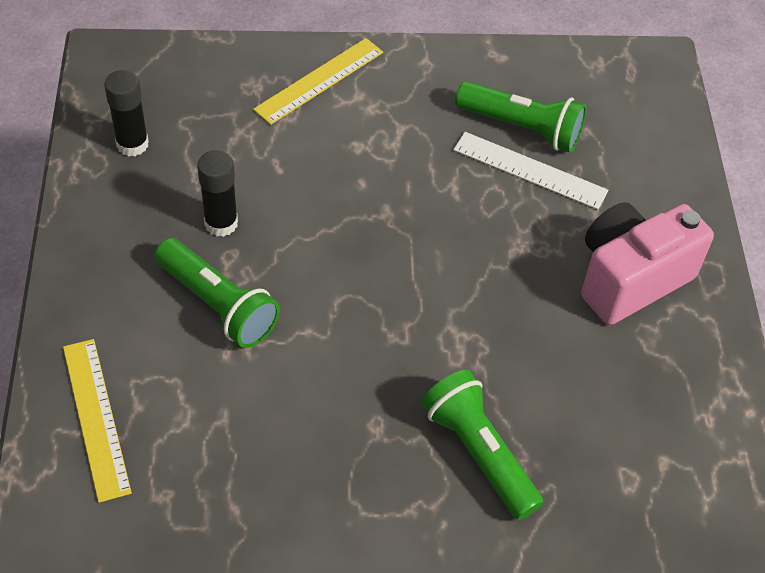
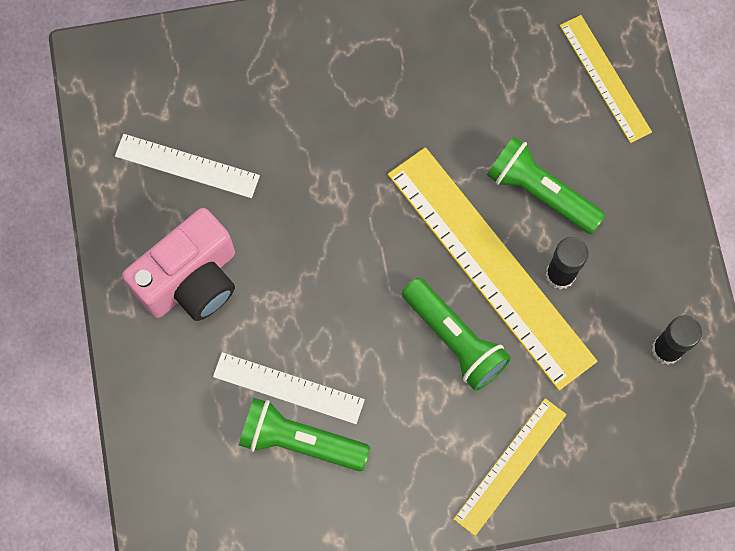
camera: 175 degrees right, 20 degrees up
green flashlight [421,370,543,520] -> green flashlight moved to [402,278,511,391]
none -> white ruler [115,134,260,198]
none -> yellow ruler [388,147,597,390]

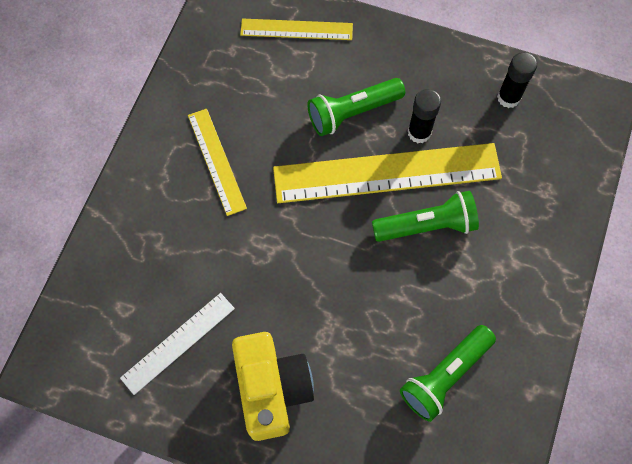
camera: 60 degrees left, 5 degrees down
pink camera [122,208,235,321] -> yellow camera [232,332,314,441]
white ruler [213,352,365,424] -> none
yellow ruler [454,398,567,536] -> yellow ruler moved to [188,109,247,216]

